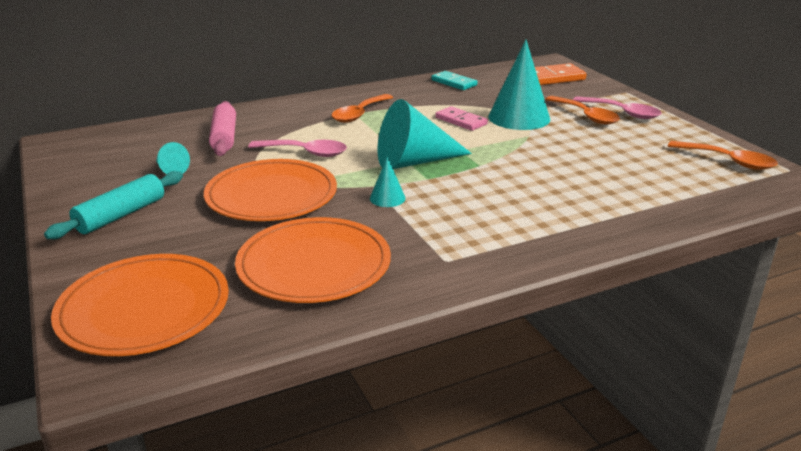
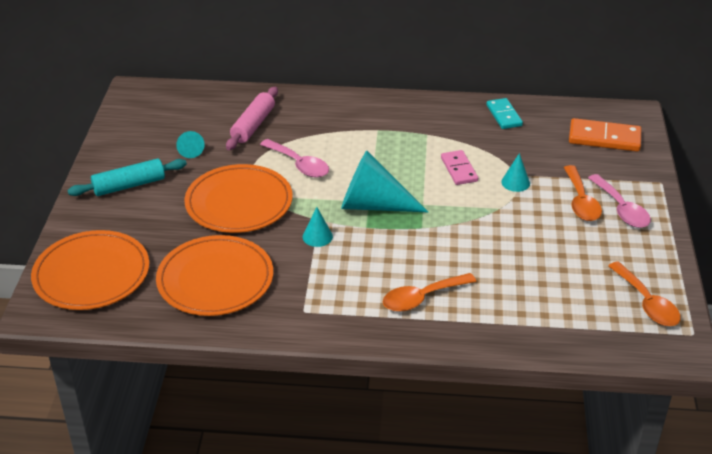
camera: 30 degrees right, 10 degrees up
orange spoon [332,94,393,123] -> orange spoon moved to [383,273,477,312]
turquoise cone [488,40,550,130] -> turquoise cone [501,153,530,192], size x0.47

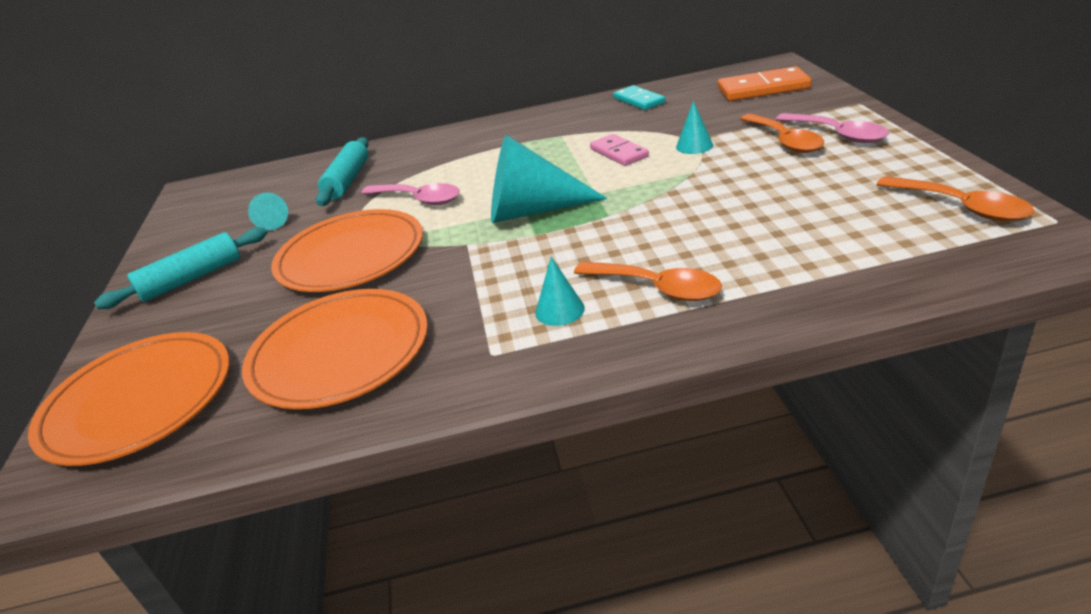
camera: 10 degrees left, 5 degrees down
pink rolling pin [226,87,278,150] -> turquoise rolling pin [316,137,369,206]
turquoise cone [303,207,333,247] -> turquoise cone moved to [535,257,585,326]
orange spoon [383,273,477,312] -> orange spoon turned 105 degrees counterclockwise [574,261,722,301]

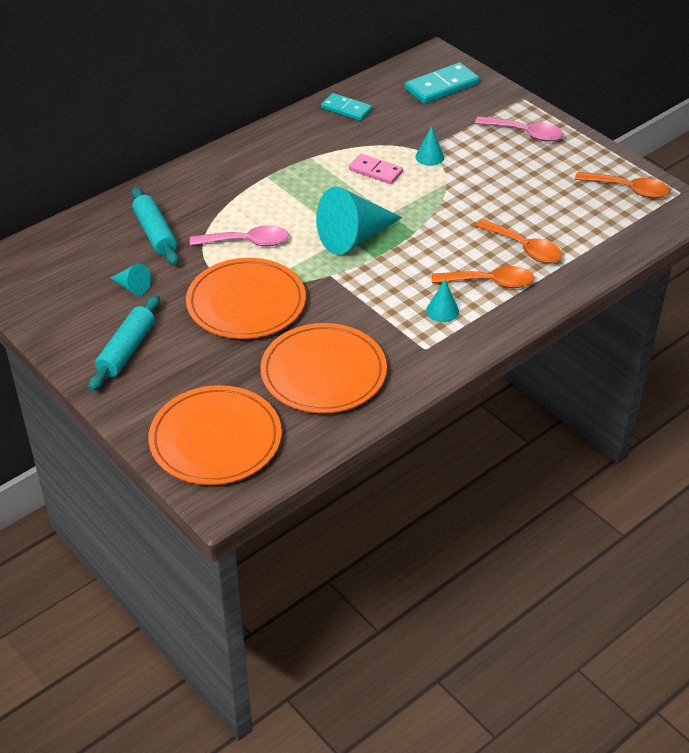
camera: 35 degrees left, 10 degrees up
orange domino [718,66,812,101] -> turquoise domino [405,62,479,104]
orange spoon [740,114,824,153] -> orange spoon moved to [475,219,562,263]

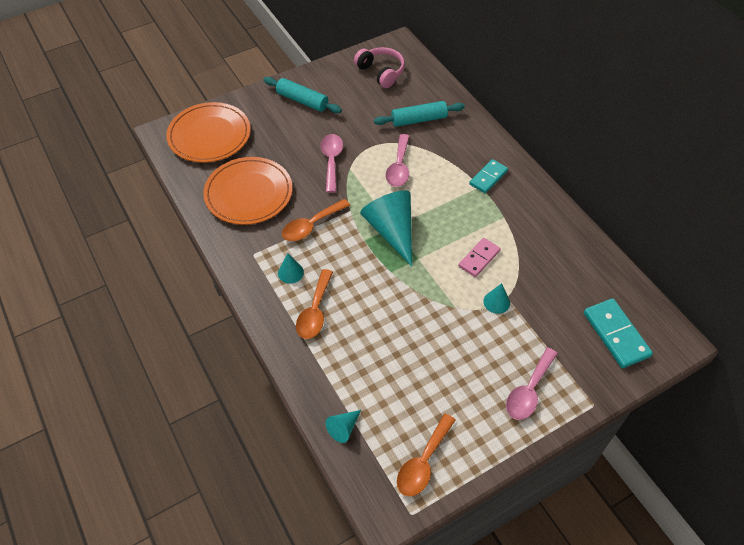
camera: 100 degrees right, 10 degrees up
turquoise cone [111,263,151,296] -> turquoise cone moved to [325,410,361,443]
orange plate [186,258,306,339] -> pink spoon [320,134,343,193]
turquoise domino [321,93,372,121] -> turquoise domino moved to [469,159,508,193]
orange spoon [475,219,562,263] -> orange spoon moved to [282,199,351,241]
none -> pink headphones [354,47,405,88]

